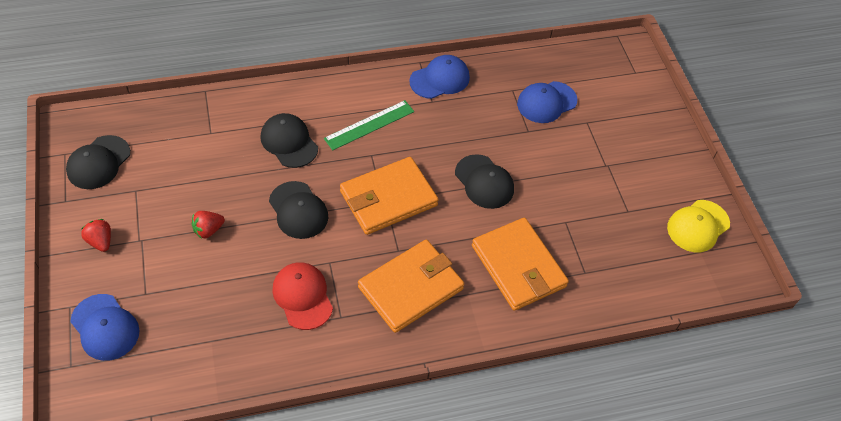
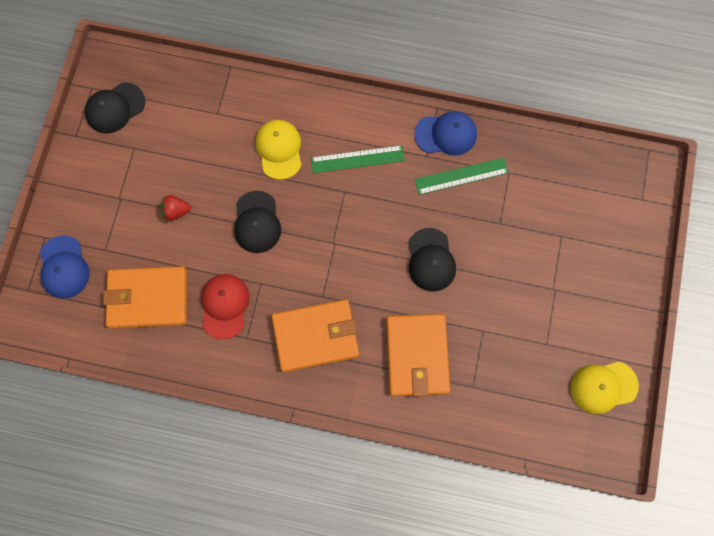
camera: 30 degrees right, 20 degrees up
red strawberry [81,219,111,252] -> none
black cap [260,113,318,168] -> yellow cap [256,120,302,180]
orange wallet [340,157,439,235] -> orange wallet moved to [103,266,187,328]
blue cap [517,81,578,123] -> none
none -> green ruler [414,157,509,195]

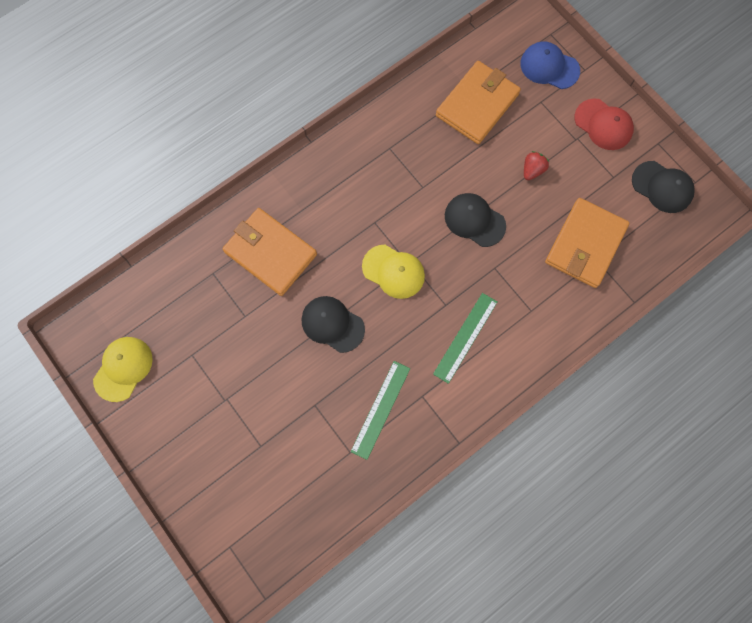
camera: 130 degrees right, 0 degrees up
black cap [85,82,145,134] -> black cap turned 120 degrees clockwise [632,161,695,213]
red cap [201,274,250,340] -> red cap moved to [575,98,634,150]
yellow cap [256,120,302,180] -> yellow cap moved to [362,245,425,299]
orange wallet [271,299,359,372] -> orange wallet moved to [545,198,629,288]
blue cap [414,111,477,155] -> none

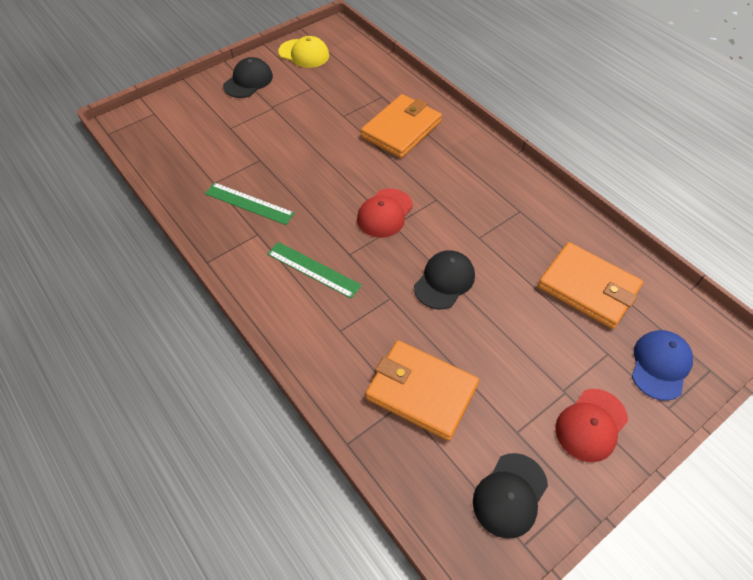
camera: 90 degrees right, 20 degrees down
black cap [301,296,365,353] -> black cap moved to [223,57,273,98]
yellow cap [362,245,425,299] -> red cap [357,188,413,238]
red strawberry [524,151,549,180] -> none

